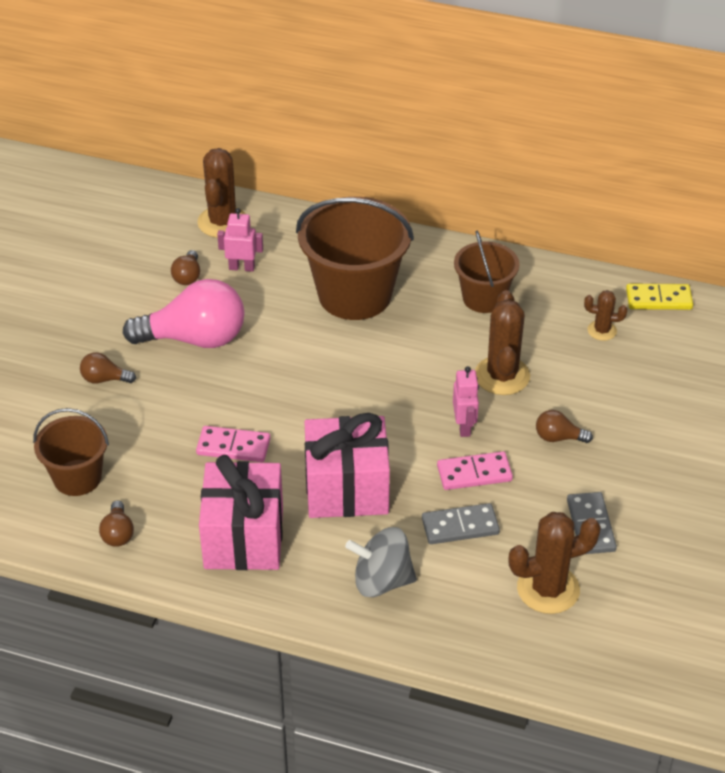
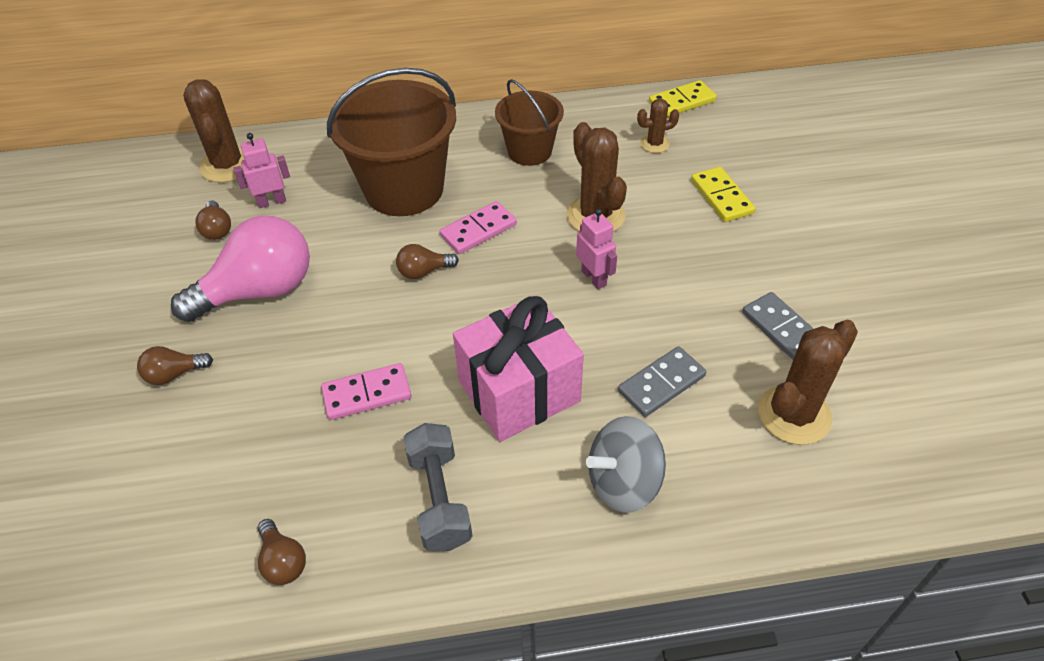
camera: 25 degrees left, 5 degrees up
brown bucket [33,408,109,496] -> none
pink gift [199,455,283,570] -> grey dumbbell [403,423,473,551]
pink domino [437,451,513,490] -> pink domino moved to [440,201,517,254]
brown light bulb [536,410,593,443] -> brown light bulb moved to [396,244,459,279]
none -> yellow domino [691,167,755,222]

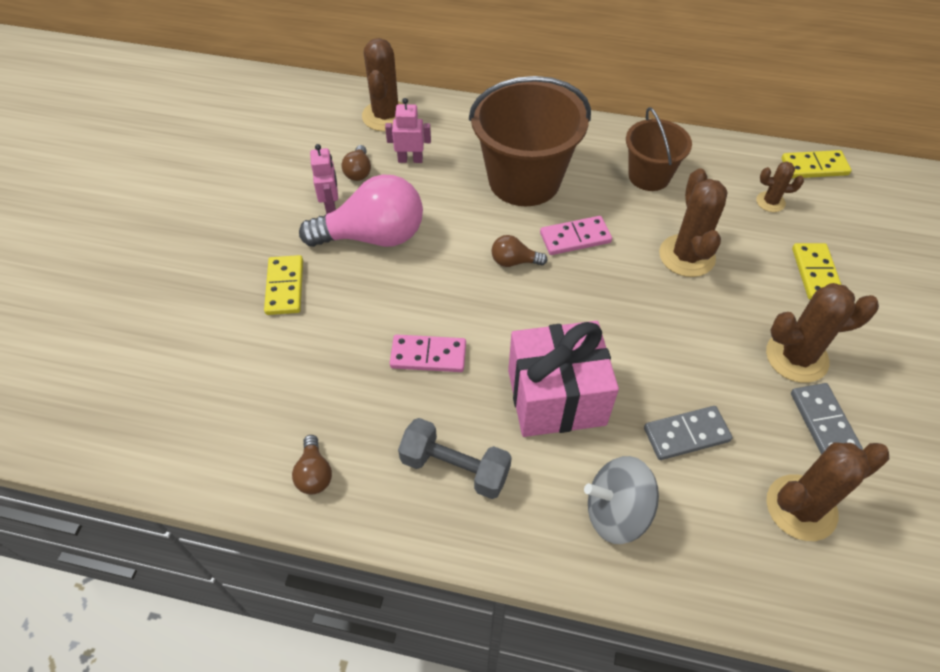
camera: 20 degrees right, 5 degrees up
brown light bulb [137,346,213,385] -> yellow domino [264,255,303,315]
grey dumbbell [403,423,473,551] -> grey dumbbell turned 75 degrees counterclockwise [398,418,512,499]
pink robot [576,208,617,289] -> pink robot moved to [310,144,338,214]
none -> brown cactus [766,283,879,383]

